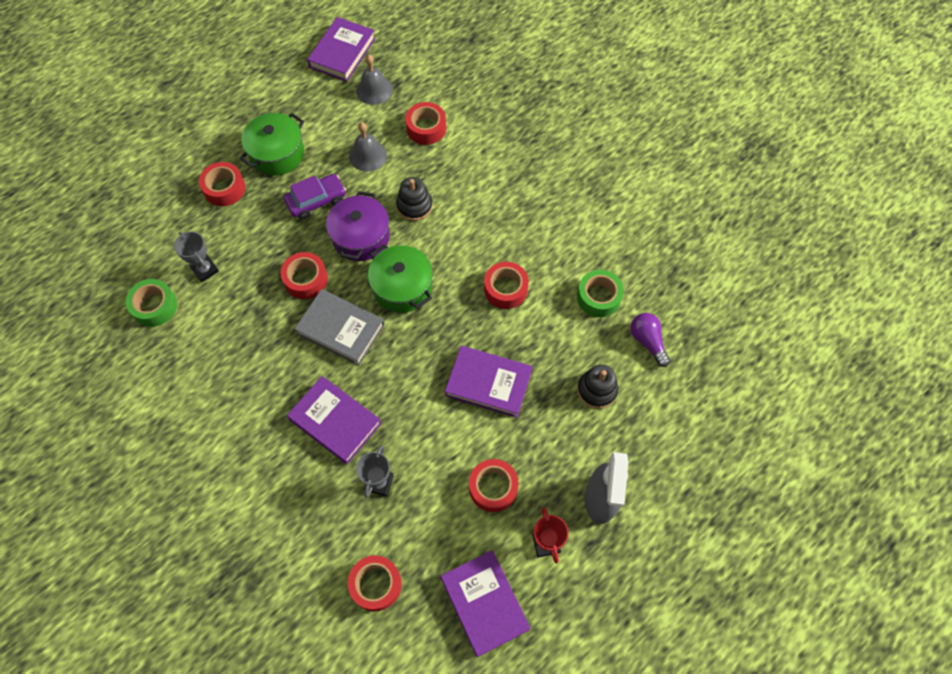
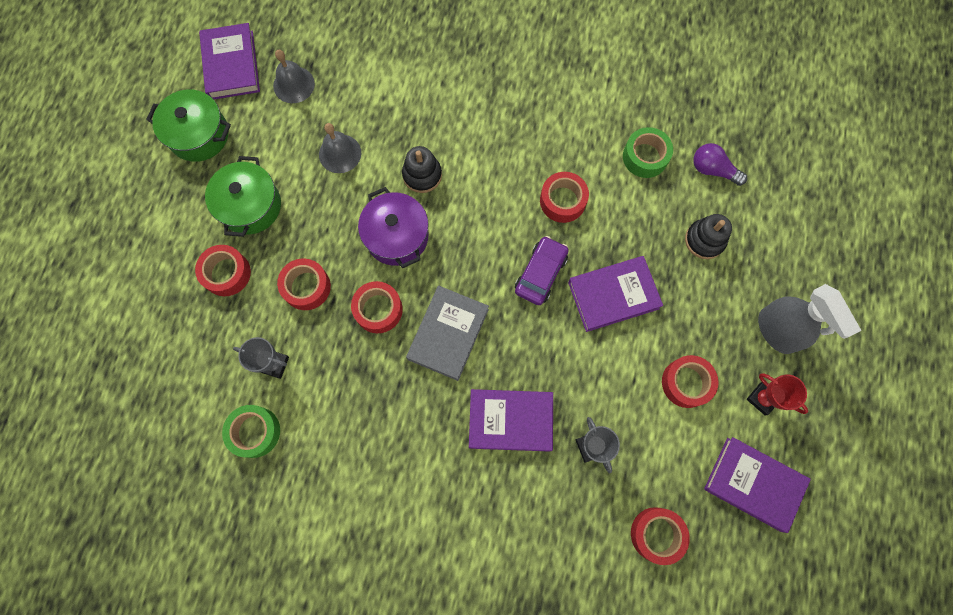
camera: 35 degrees left, 10 degrees up
purple car [283,174,346,219] -> purple car moved to [515,236,569,305]
grey book [295,289,385,365] -> grey book turned 60 degrees counterclockwise [406,286,489,381]
green pot [368,244,433,313] -> green pot moved to [146,89,231,162]
red tape [405,102,446,145] -> red tape moved to [277,258,331,310]

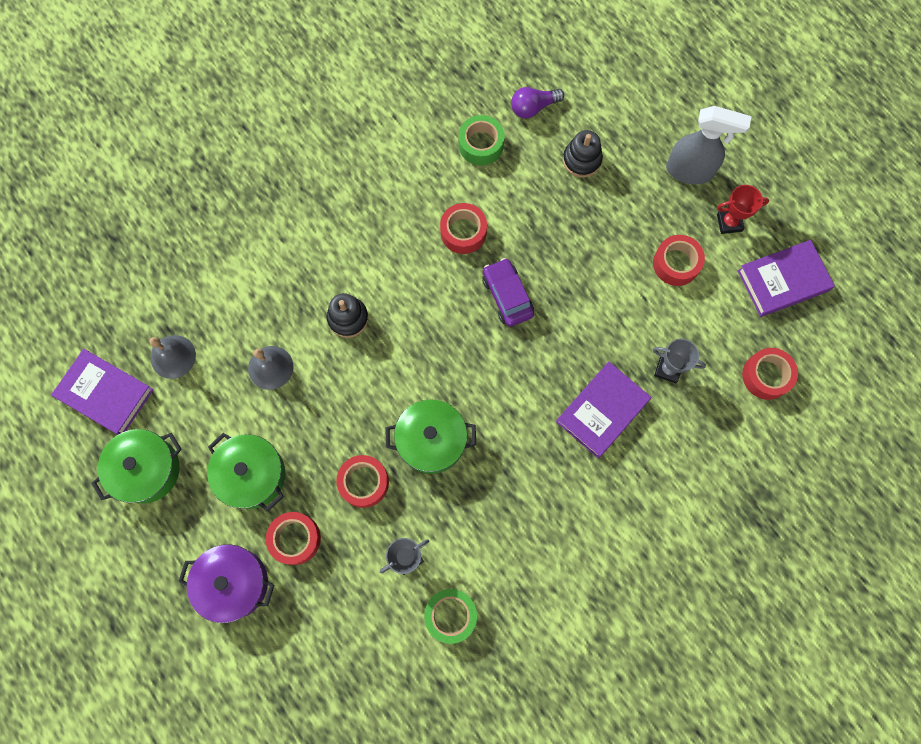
camera: 50 degrees left, 0 degrees up
red tape [351,281,403,333] -> green pot [386,399,476,474]
purple pot [358,187,429,268] -> purple pot moved to [178,544,274,623]
grey book [406,286,489,381] -> none
purple book [568,256,663,332] -> none

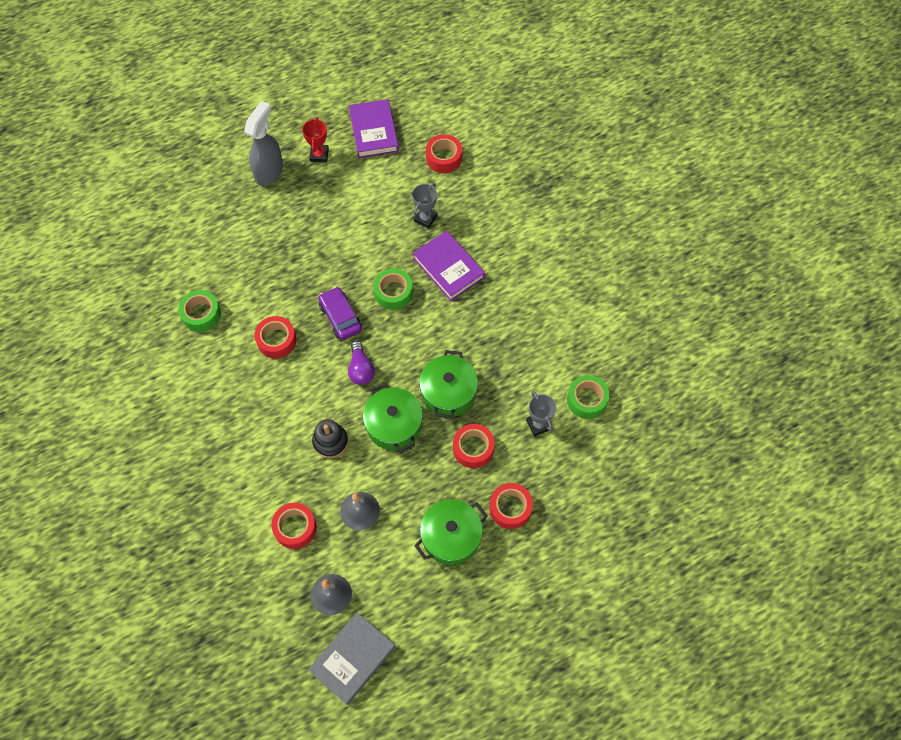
camera: 80 degrees left, 10 degrees down
purple book [51,349,154,435] -> grey book [308,612,395,705]
green pot [92,429,182,504] -> green pot moved to [363,383,423,452]
purple pot [178,544,274,623] -> none
purple car [482,258,534,327] -> purple car turned 75 degrees clockwise [318,287,362,340]
purple light bulb [511,87,564,119] -> purple light bulb moved to [348,341,375,385]
black stacking toy [563,130,603,177] -> none
red tape [653,235,705,286] -> red tape moved to [271,503,317,549]
none -> green tape [374,268,413,310]

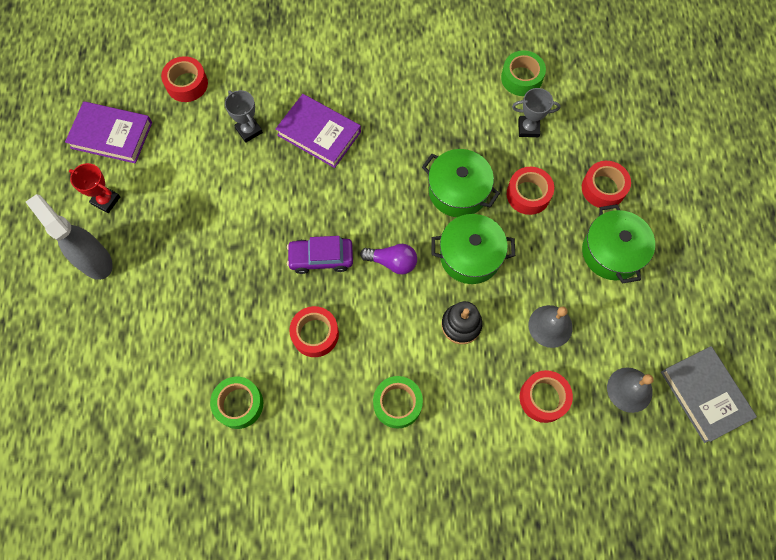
camera: 65 degrees left, 5 degrees up
green tape [374,268,413,310] -> green tape moved to [373,376,423,429]
purple book [413,231,485,301] -> purple book turned 45 degrees clockwise [276,94,361,168]

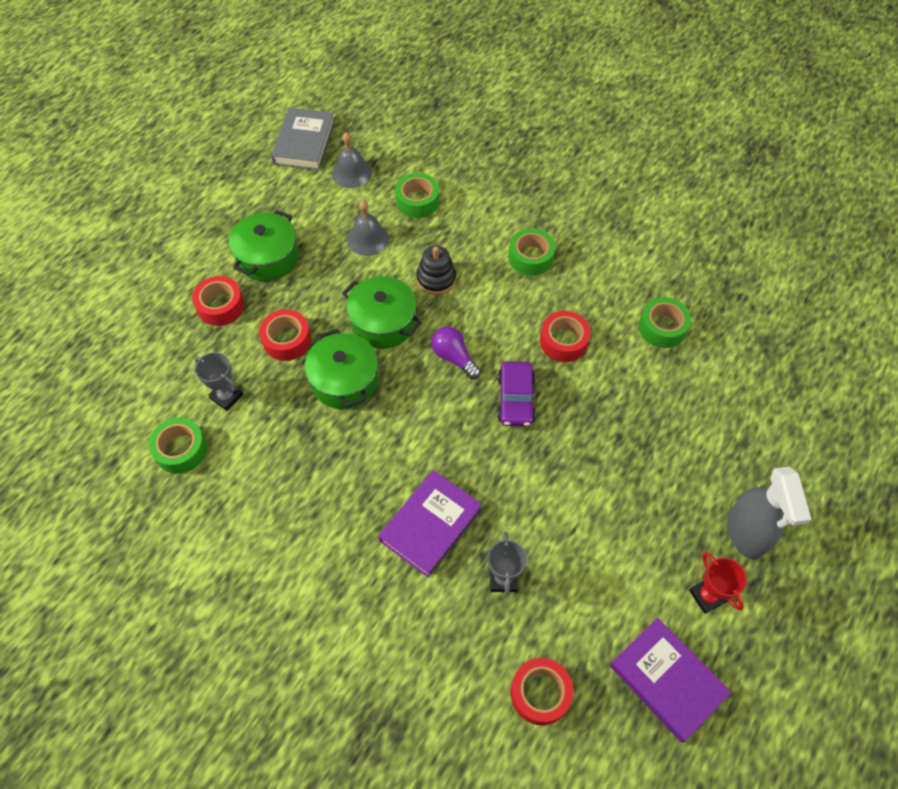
camera: 145 degrees left, 10 degrees down
purple book [276,94,361,168] -> purple book turned 60 degrees clockwise [379,470,482,577]
purple car [287,236,353,274] -> purple car turned 60 degrees clockwise [497,361,536,427]
red tape [520,370,573,423] -> green tape [395,173,439,218]

